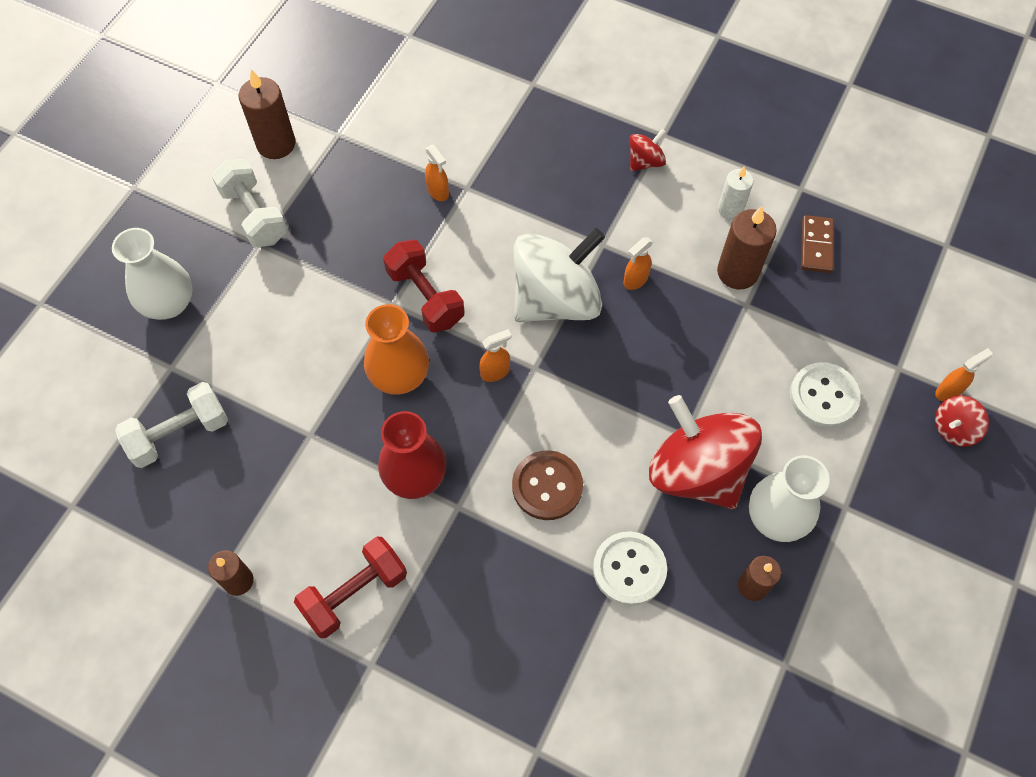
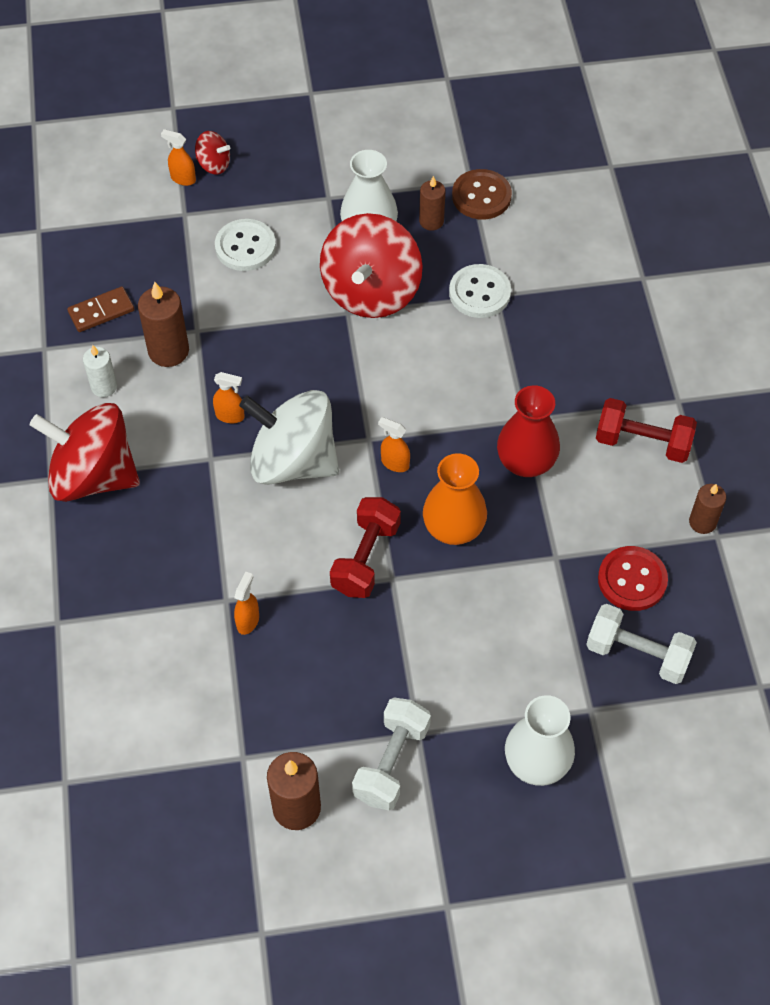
camera: 125 degrees left, 5 degrees down
brown button [512,450,583,520] -> brown button moved to [452,169,512,220]
red spinning top [629,129,666,171] -> red spinning top [30,403,140,502], size x2.26
none -> red button [598,546,668,611]

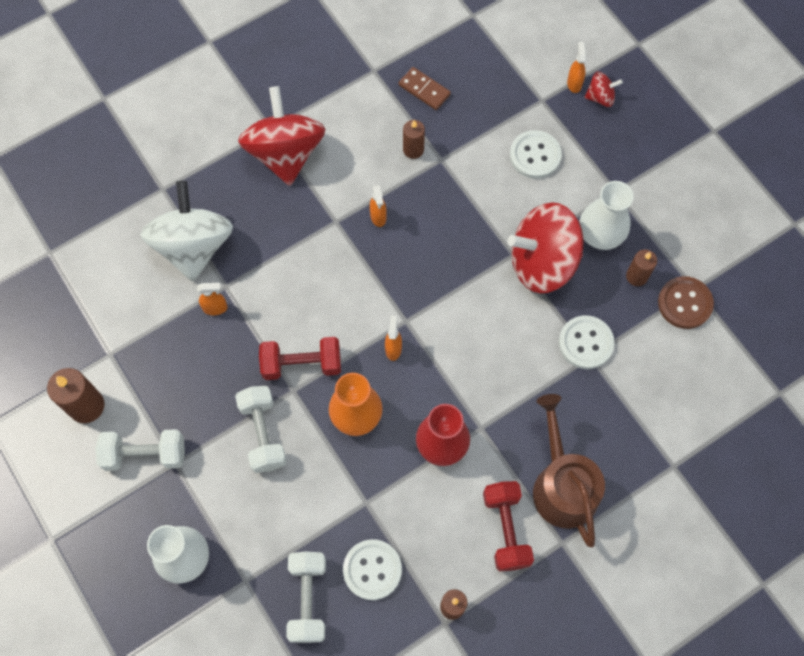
camera: 65 degrees right, 10 degrees up
white candle [83,345,117,397] -> none
brown candle [138,282,189,367] -> brown candle [403,120,425,159], size x0.63
red spinning top [195,131,230,174] -> red spinning top turned 90 degrees counterclockwise [584,71,623,107]
white spinning top [239,390,339,485] -> white spinning top moved to [141,181,233,282]
red button [598,546,668,611] -> white button [343,539,402,600]
none -> white dumbbell [235,386,287,473]
none -> brown watering can [533,394,605,548]

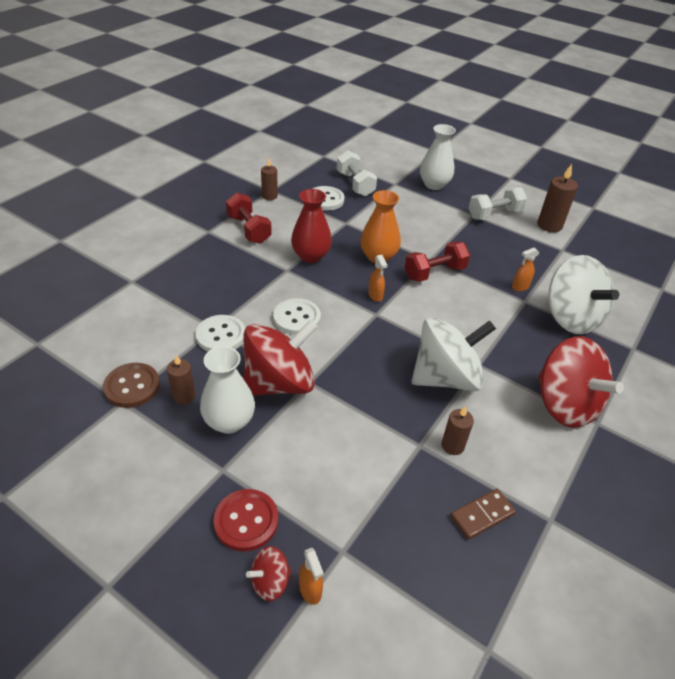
camera: 155 degrees right, 25 degrees down
white dumbbell [235,386,287,473] -> none
orange spray bottle [370,185,387,227] -> white spinning top [412,317,496,391]
brown domino [399,67,451,110] -> brown domino turned 45 degrees counterclockwise [450,489,516,540]
white button [510,130,562,179] -> white button moved to [273,298,321,335]
brown watering can [533,394,605,548] -> none
none -> red button [214,489,278,552]

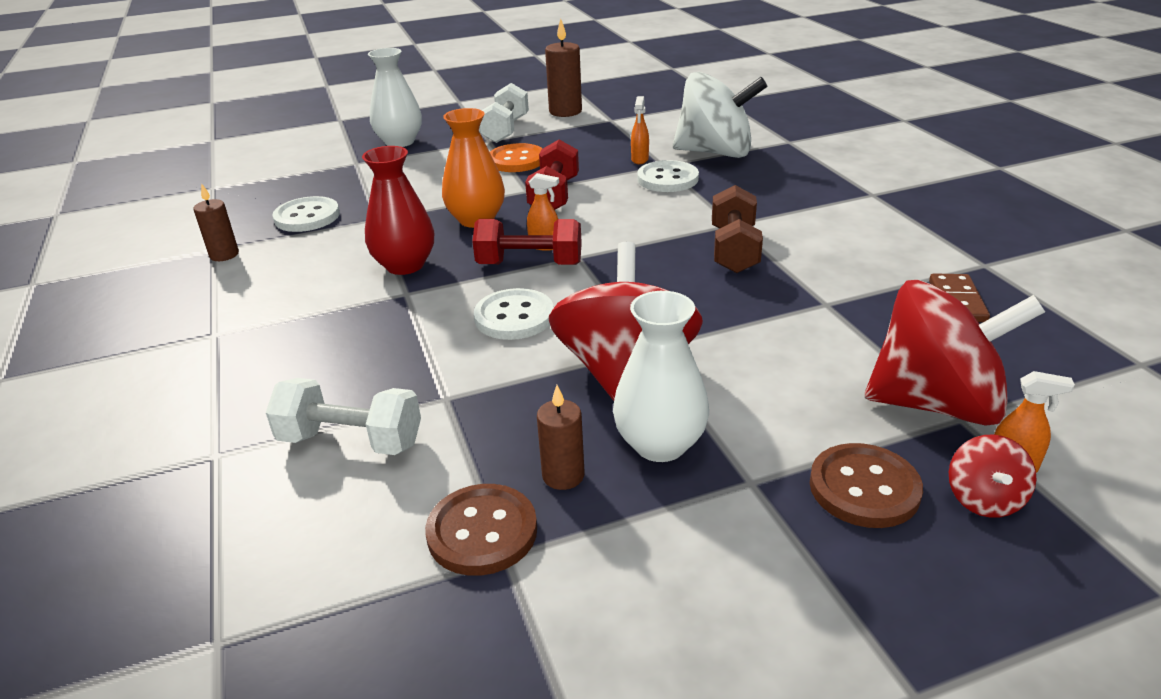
camera: 50 degrees left, 10 degrees down
white button [196,315,245,351] -> white button moved to [637,160,699,192]
red button [214,489,278,552] -> brown button [810,443,923,528]
red dumbbell [226,193,272,244] -> red dumbbell moved to [472,219,582,265]
white dumbbell [337,150,377,196] -> white dumbbell moved to [266,378,421,455]
white spinning top [412,317,496,391] -> brown dumbbell [712,185,763,273]
brown candle [442,406,474,455] -> none
red spinning top [537,336,624,428] -> red spinning top moved to [865,280,1045,426]
none -> orange button [490,143,543,172]

